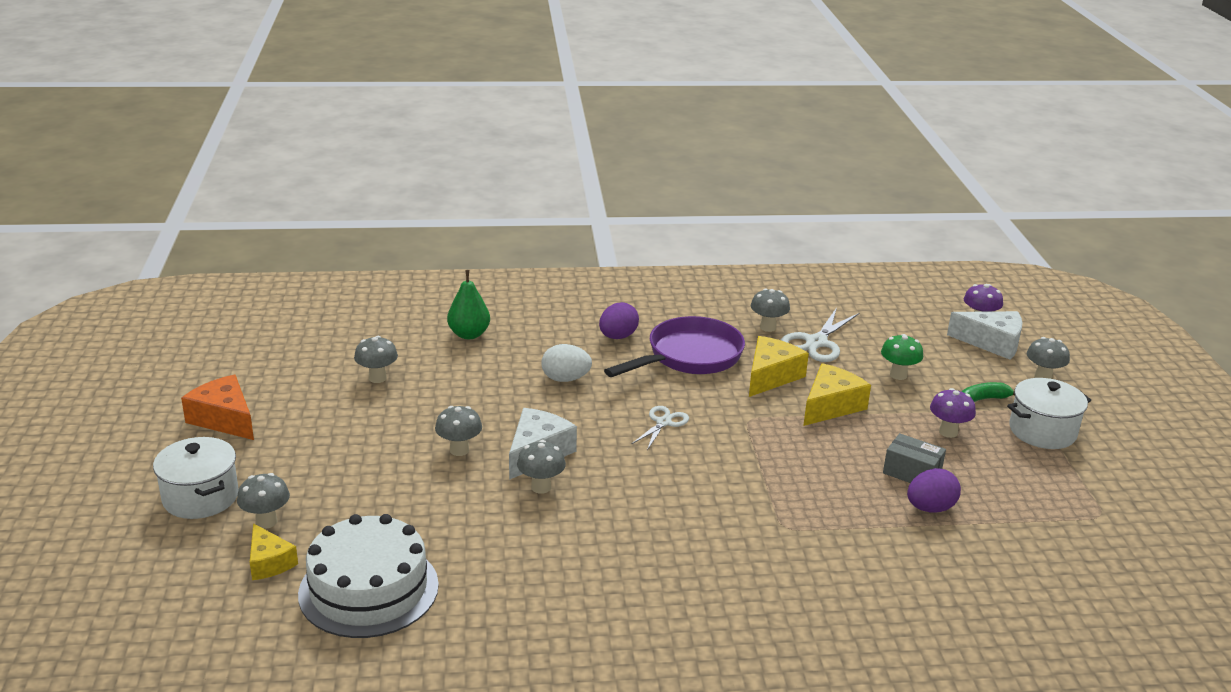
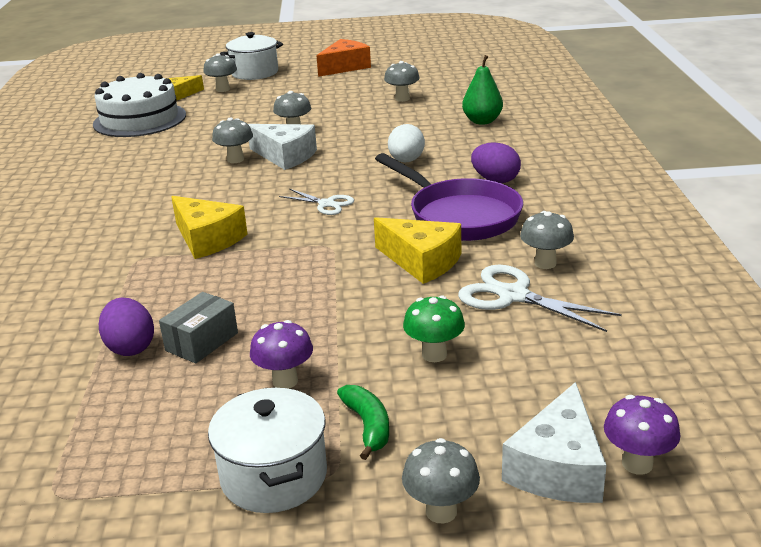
camera: 95 degrees right, 0 degrees up
yellow cheese [803,363,871,426] -> yellow cheese moved to [171,196,248,259]

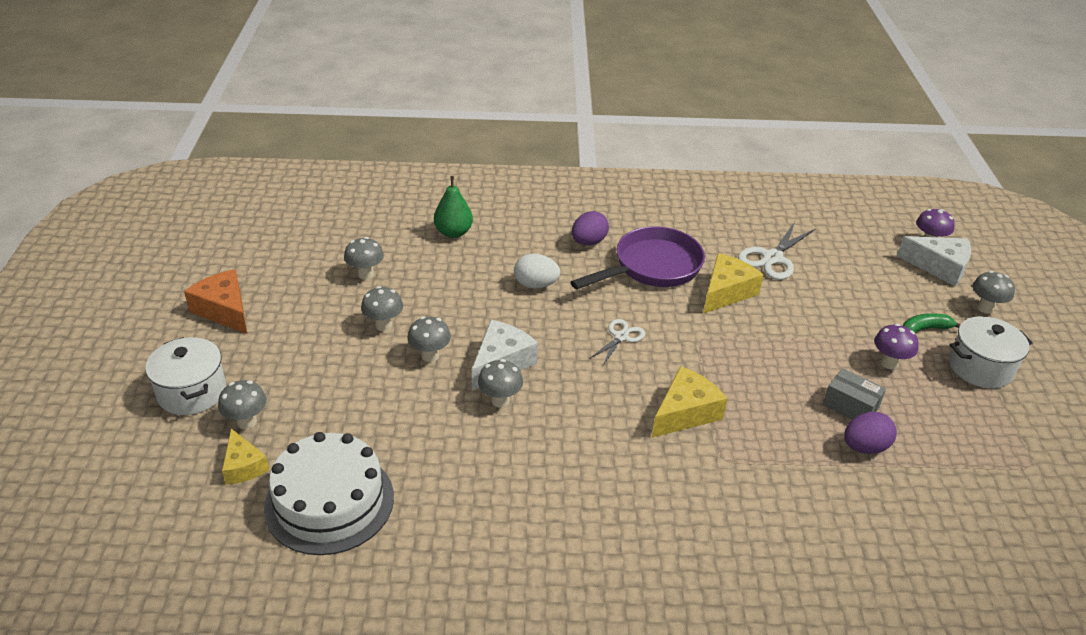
camera: 90 degrees left, 10 degrees up
green mushroom [403,296,465,362] -> none
grey mushroom [520,211,574,269] -> grey mushroom moved to [361,286,403,331]

